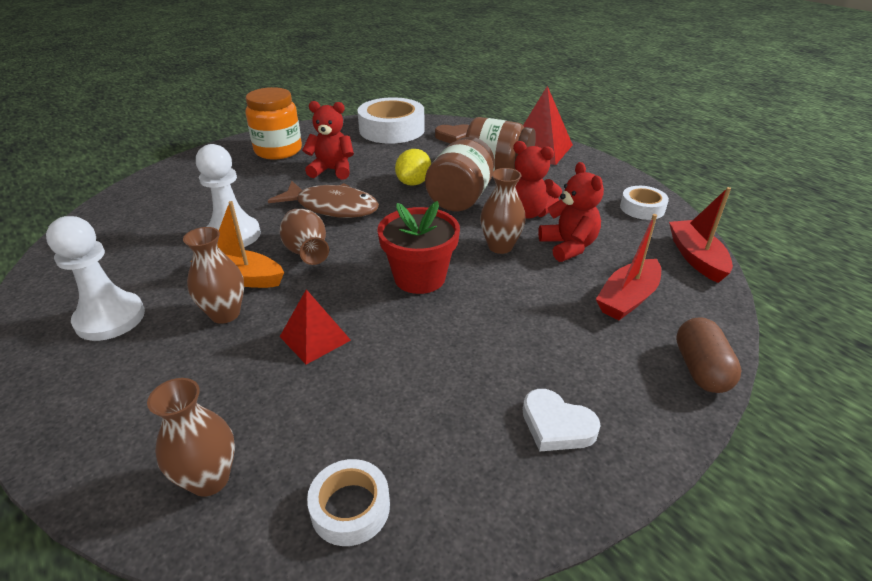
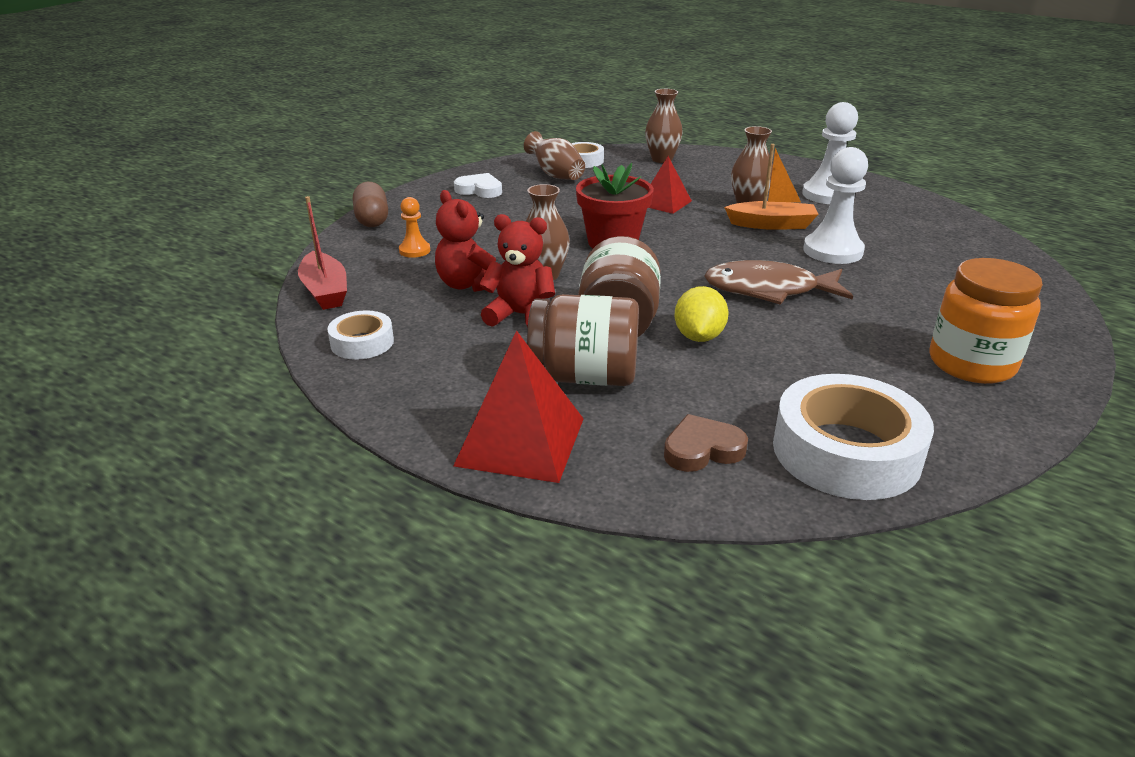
camera: 165 degrees right, 5 degrees down
brown vase [280,209,329,265] -> brown vase moved to [524,131,585,180]
red teddy bear [302,101,354,180] -> none
red boat [596,214,661,320] -> orange pawn [399,197,430,258]

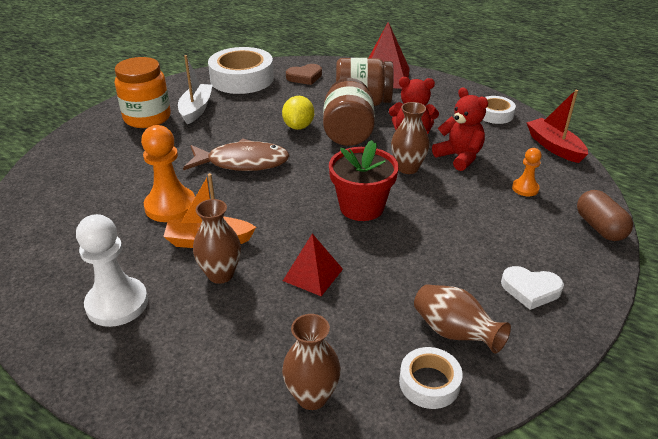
camera: 175 degrees right, 5 degrees up
white pawn [803,147,868,264] -> orange pawn [141,125,195,222]
none -> white boat [178,55,213,124]

